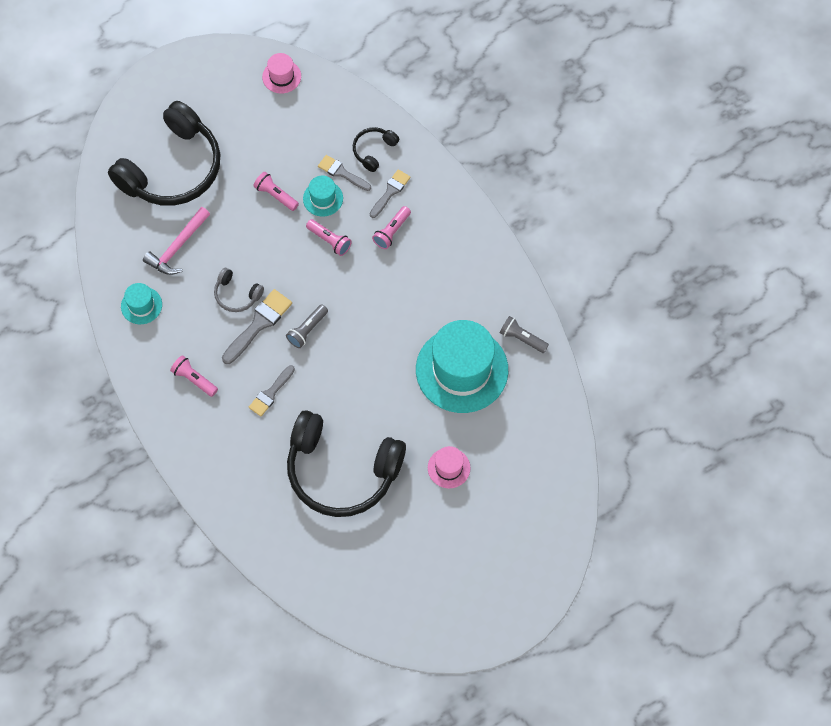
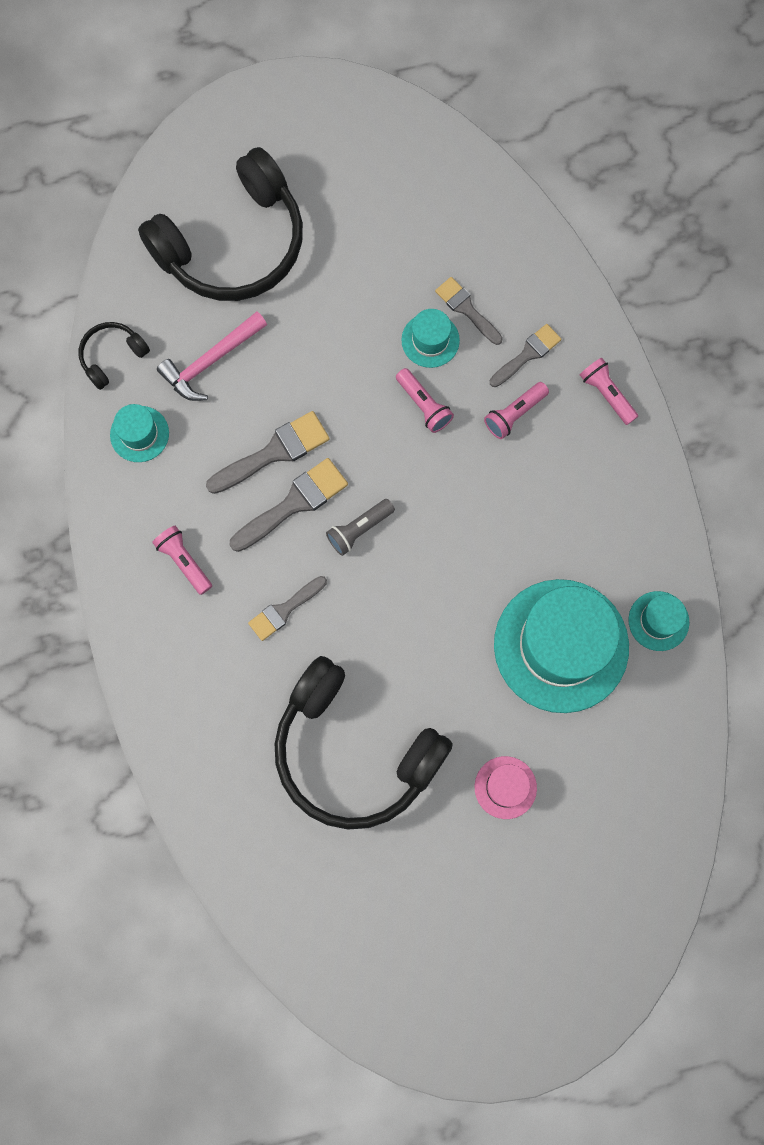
camera: 15 degrees right, 10 degrees up
grey headphones [214,268,264,312] -> grey brush [206,411,330,494]
pink flashlight [253,172,299,211] -> pink flashlight moved to [580,358,638,425]
pink hat [262,53,301,94] -> none
black headphones [353,127,399,172] -> black headphones moved to [79,322,150,390]
grey flashlight [500,316,549,353] -> turquoise hat [629,591,689,651]

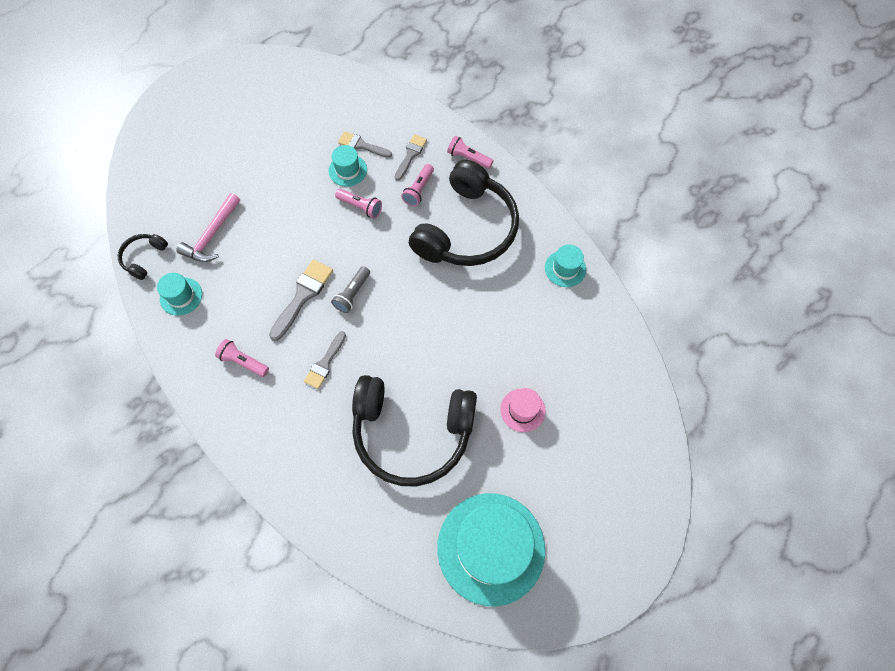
camera: 25 degrees left, 10 degrees down
black headphones [138,147,303,301] -> black headphones moved to [409,160,519,266]
grey brush [206,411,330,494] -> none
turquoise hat [494,579,629,713] -> turquoise hat moved to [437,493,545,606]

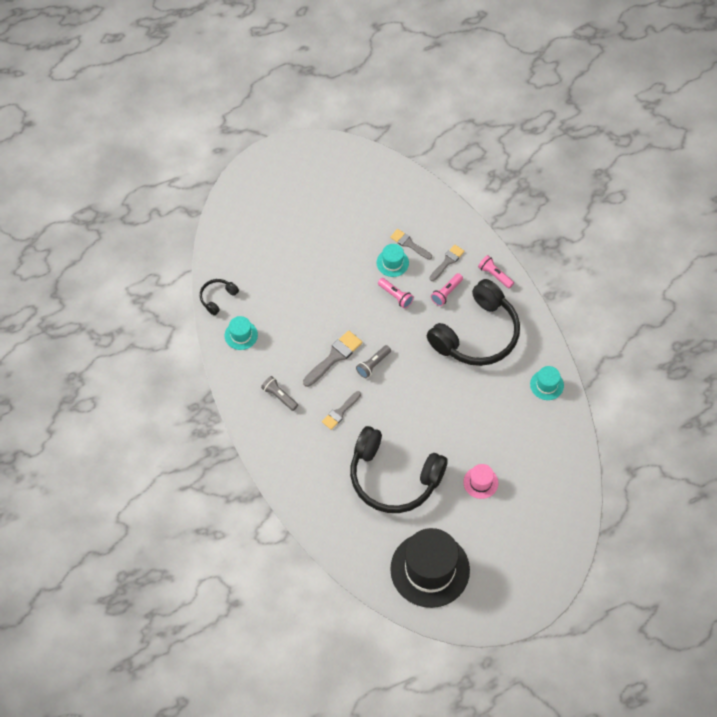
camera: 15 degrees right, 5 degrees down
pink hammer [176,193,240,262] -> none
pink flashlight [215,339,269,377] -> grey flashlight [261,376,298,411]
turquoise hat [437,493,545,606] -> black hat [390,528,470,608]

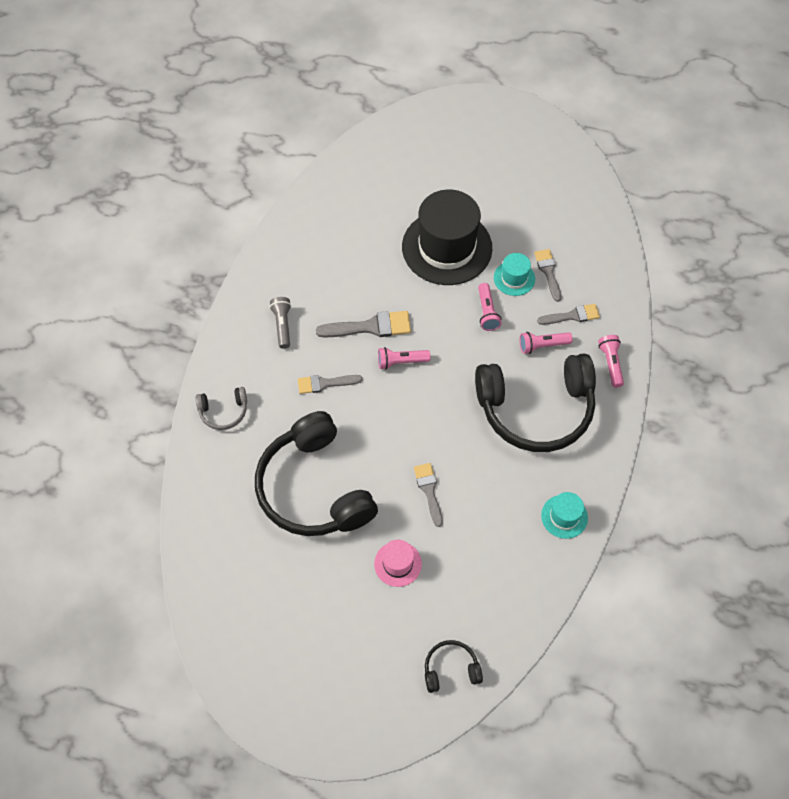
camera: 40 degrees right, 0 degrees up
black headphones [200,279,239,315] -> black headphones moved to [425,640,483,693]
turquoise hat [224,316,258,350] -> none
grey flashlight [356,345,391,378] -> pink flashlight [378,347,430,369]
black hat [390,528,470,608] -> black hat moved to [402,190,492,285]
none -> grey headphones [196,387,247,430]
none -> grey brush [414,463,443,527]

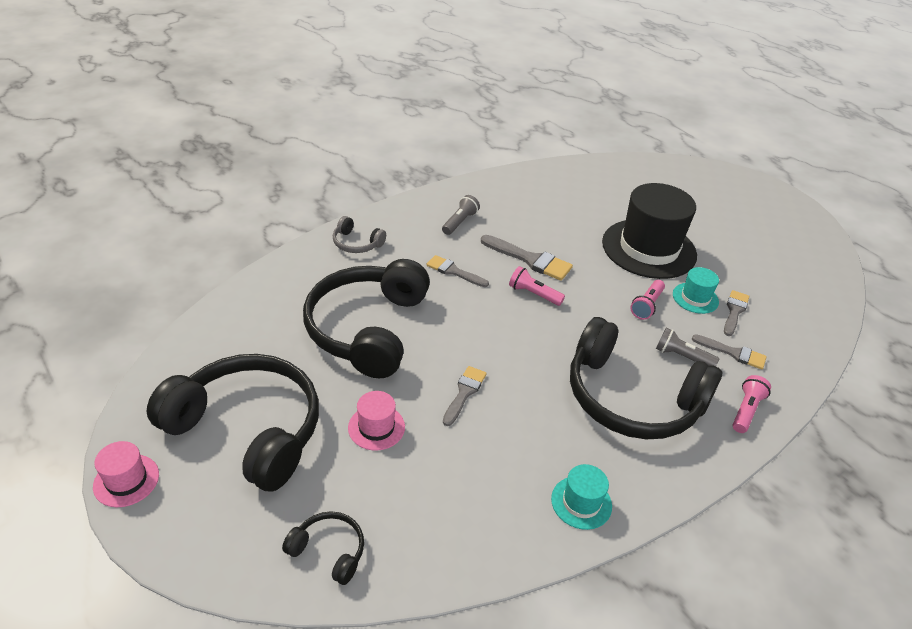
camera: 35 degrees right, 20 degrees down
pink flashlight [520,332,573,354] -> grey flashlight [656,328,719,366]
none -> pink hat [93,441,159,507]
none -> black headphones [147,354,319,492]

